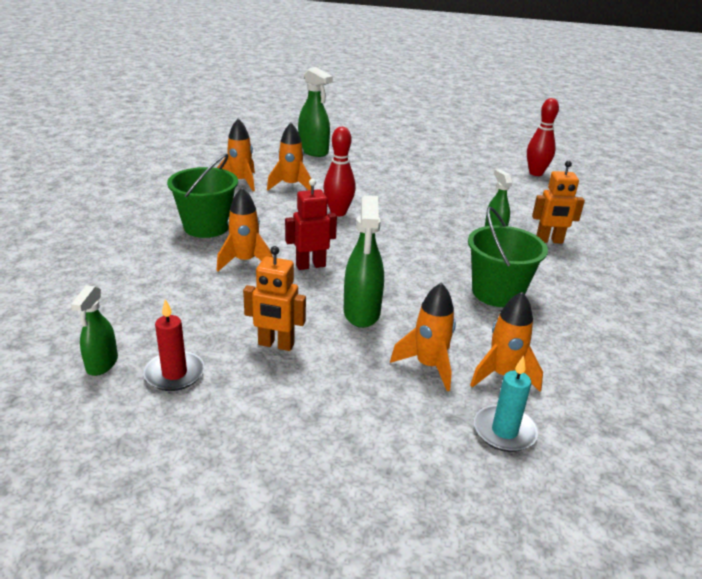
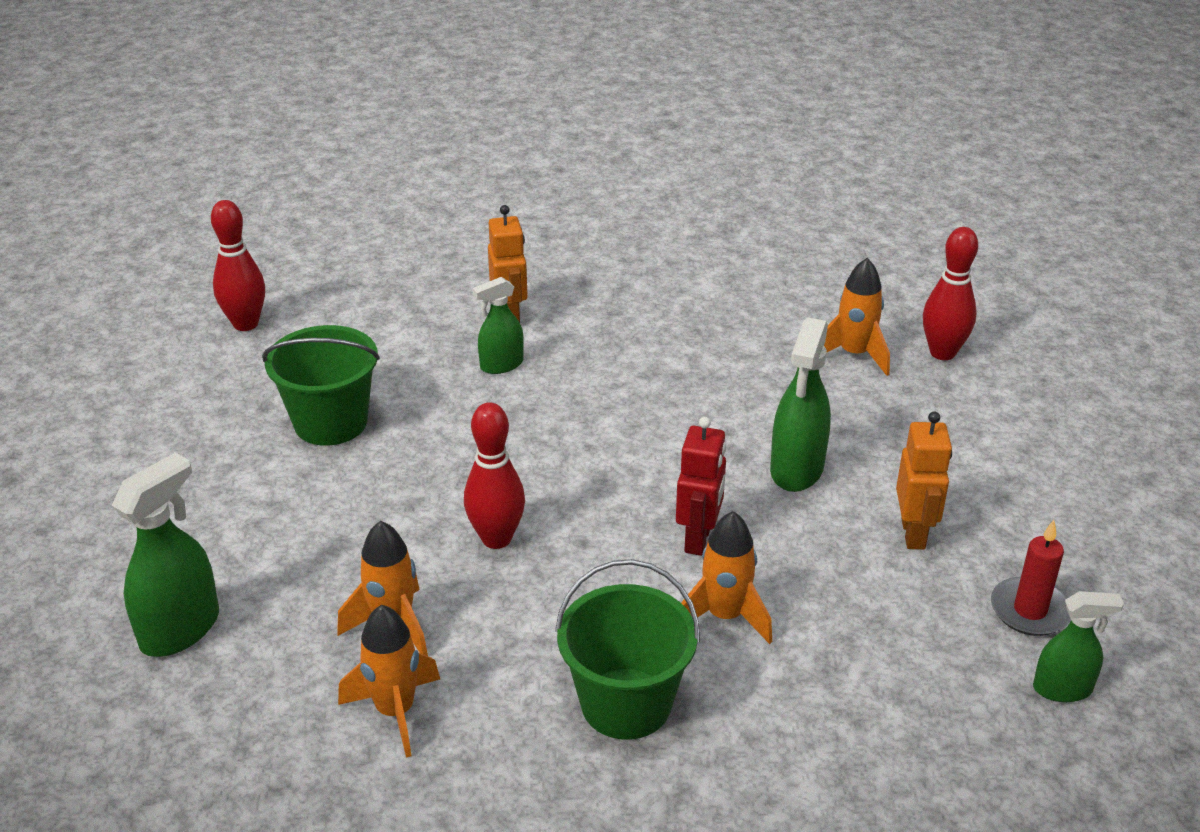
camera: 100 degrees left, 5 degrees up
red robot [285,179,337,270] -> red robot turned 135 degrees counterclockwise [676,417,726,556]
green spray bottle [344,195,384,328] -> green spray bottle turned 120 degrees clockwise [770,318,831,492]
orange rocket [390,282,456,391] -> none
green bucket [468,206,548,307] -> green bucket moved to [262,325,380,446]
turquoise candle [474,355,538,452] -> red bowling pin [923,227,978,360]

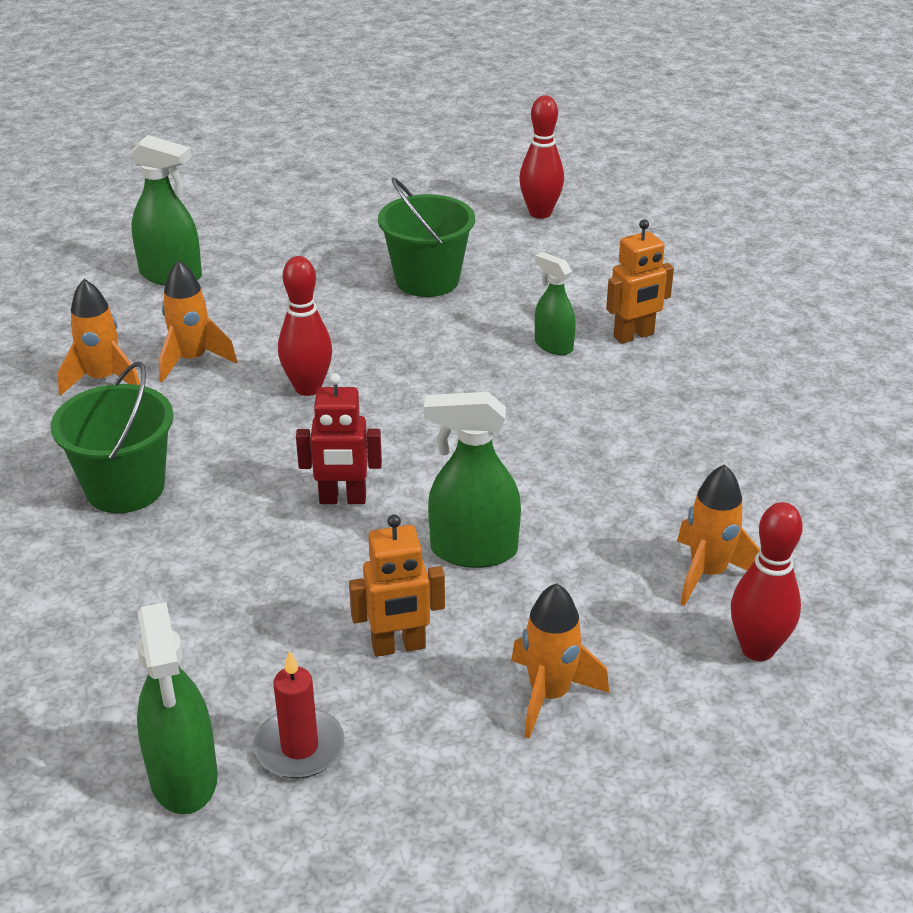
camera: 75 degrees right, 0 degrees up
orange rocket [681,511,772,644] -> orange rocket moved to [511,583,609,739]
green spray bottle [1033,591,1124,702] -> green spray bottle [137,602,218,814], size x1.59

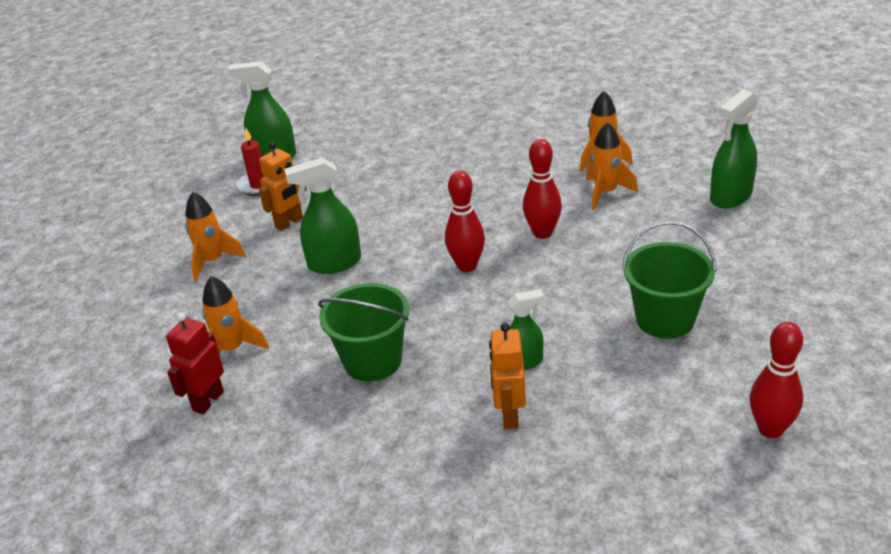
camera: 120 degrees right, 0 degrees up
green bucket [51,362,174,513] -> green bucket moved to [318,283,409,381]
red robot [296,373,382,504] -> red robot moved to [166,312,224,414]
orange robot [349,514,445,657] -> orange robot turned 150 degrees counterclockwise [259,141,307,231]
green spray bottle [424,392,521,568] -> green spray bottle turned 135 degrees counterclockwise [284,157,361,274]
red bowling pin [731,502,803,661] -> red bowling pin moved to [445,170,485,272]

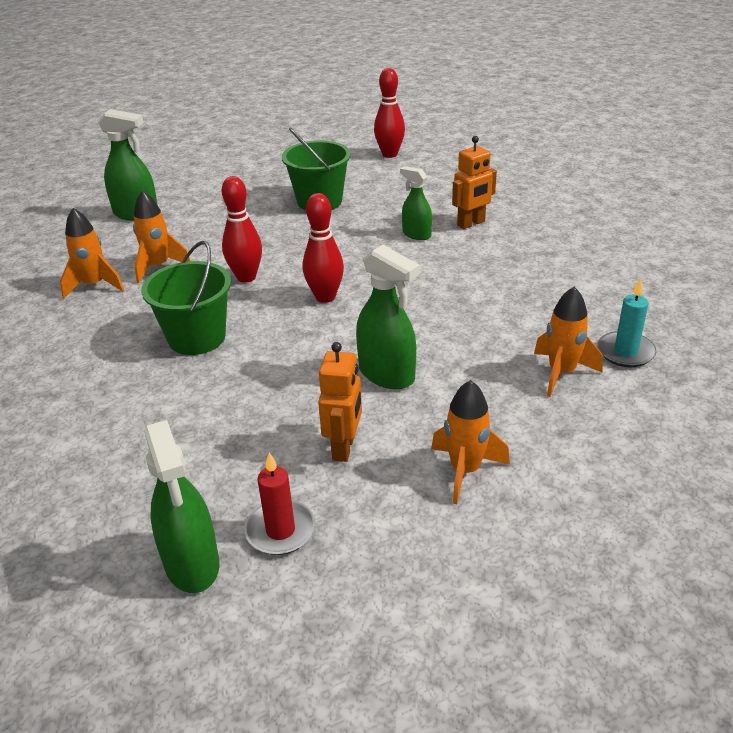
camera: 125 degrees left, 0 degrees up
red robot [166,312,224,414] -> turquoise candle [598,278,656,367]
orange robot [259,141,307,231] -> orange robot turned 90 degrees clockwise [318,342,362,462]
green bucket [318,283,409,381] -> green bucket moved to [141,241,231,355]

